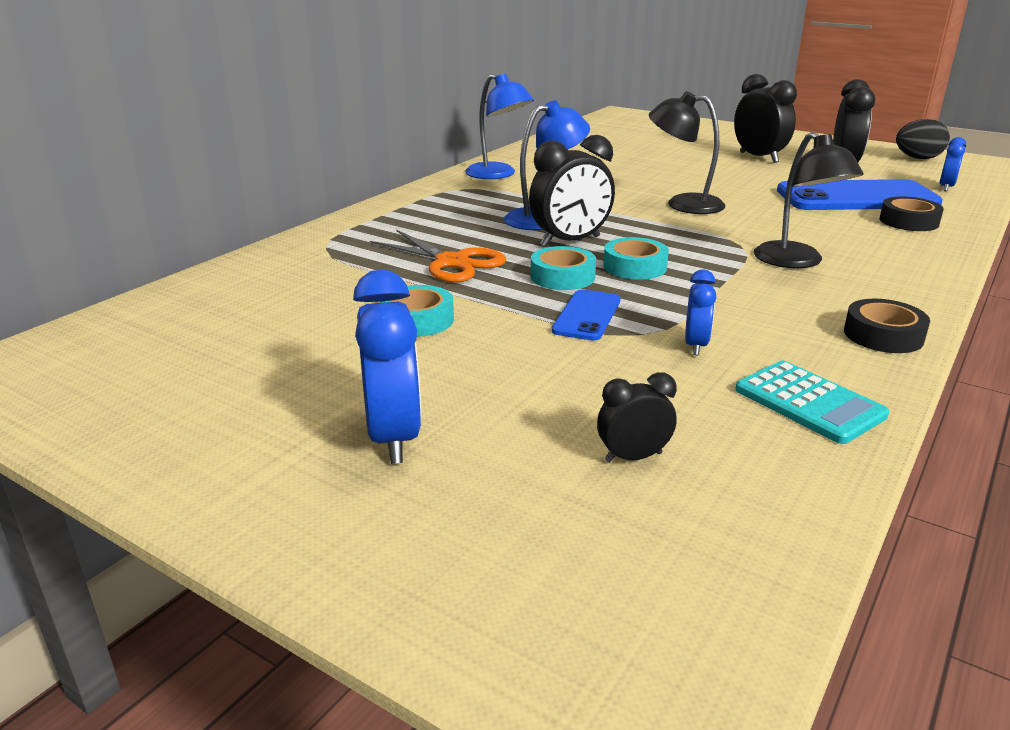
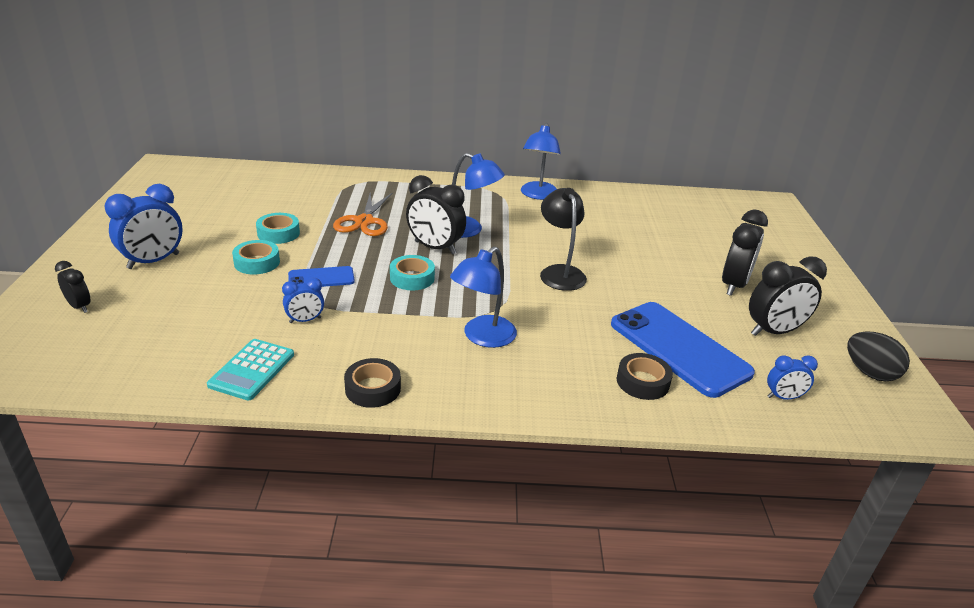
camera: 55 degrees right, 5 degrees up
turquoise tape [531,246,596,290] -> turquoise tape moved to [232,240,280,275]
black clock [597,372,677,463] -> black clock moved to [55,261,90,313]
black lamp [754,132,864,268] -> blue lamp [450,247,517,348]

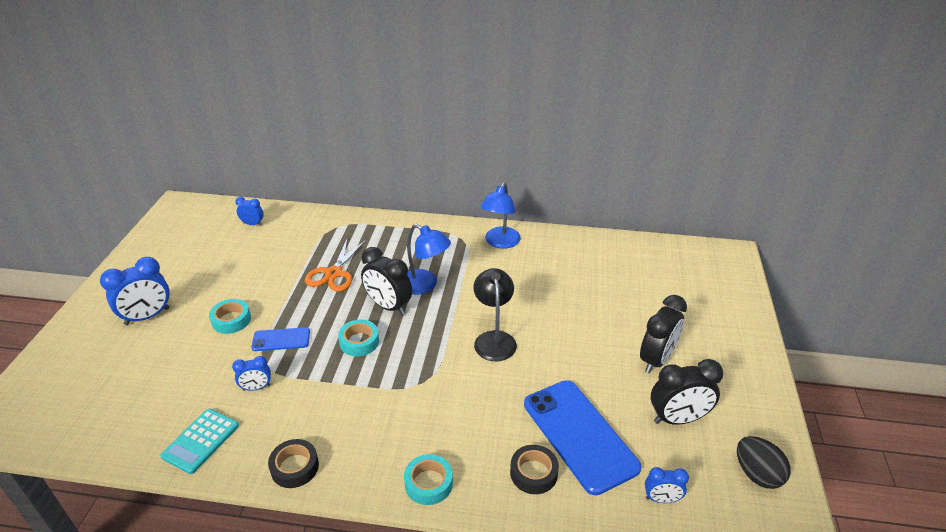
camera: 10 degrees right, 5 degrees up
black clock [55,261,90,313] -> none
turquoise tape [256,213,300,244] -> turquoise tape moved to [404,454,453,505]
blue lamp [450,247,517,348] -> none
none -> blue clock [235,197,264,226]

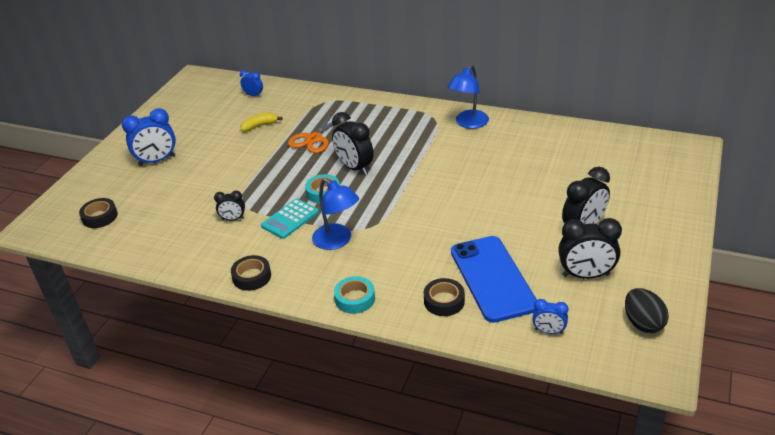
camera: 15 degrees right, 0 degrees up
turquoise calculator [160,409,239,474] -> turquoise calculator moved to [261,198,319,239]
turquoise tape [209,299,251,334] -> none
blue clock [232,356,271,391] -> black clock [214,191,245,220]
blue phone [251,327,310,351] -> none
blue lamp [407,224,451,295] -> blue lamp moved to [312,178,359,250]
black lamp [474,268,517,361] -> none
none -> black tape [79,198,118,228]
none -> yellow banana [240,113,283,132]

